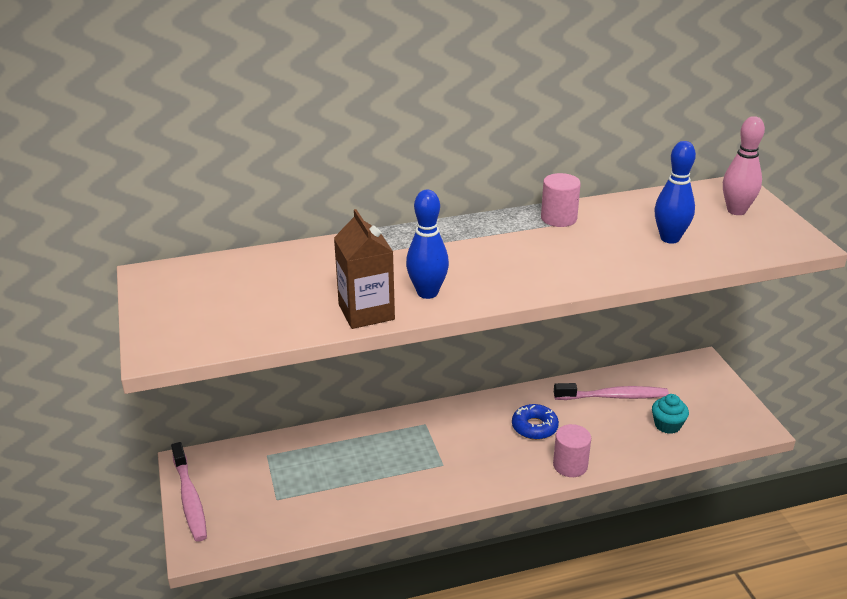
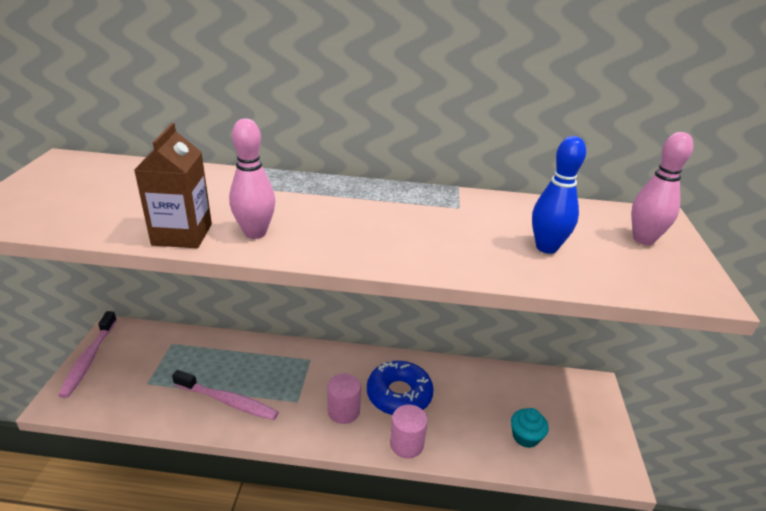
camera: 20 degrees right, 0 degrees up
blue bowling pin [406,190,449,299] -> pink bowling pin [229,118,275,239]
blue donut [512,404,559,440] -> blue donut [367,361,434,415], size x1.50
pink cylinder [541,173,581,227] -> pink cylinder moved to [327,373,361,424]
pink toothbrush [554,383,669,400] -> pink toothbrush moved to [172,370,279,420]

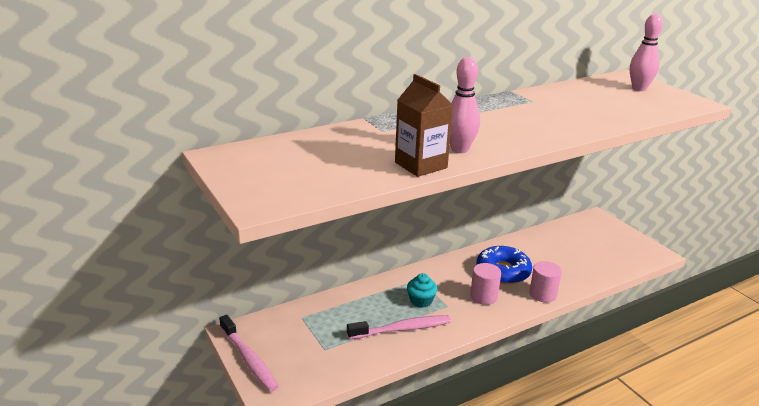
camera: 35 degrees left, 5 degrees down
turquoise cupcake [511,408,549,448] -> turquoise cupcake moved to [407,273,437,308]
blue bowling pin [532,136,586,254] -> none

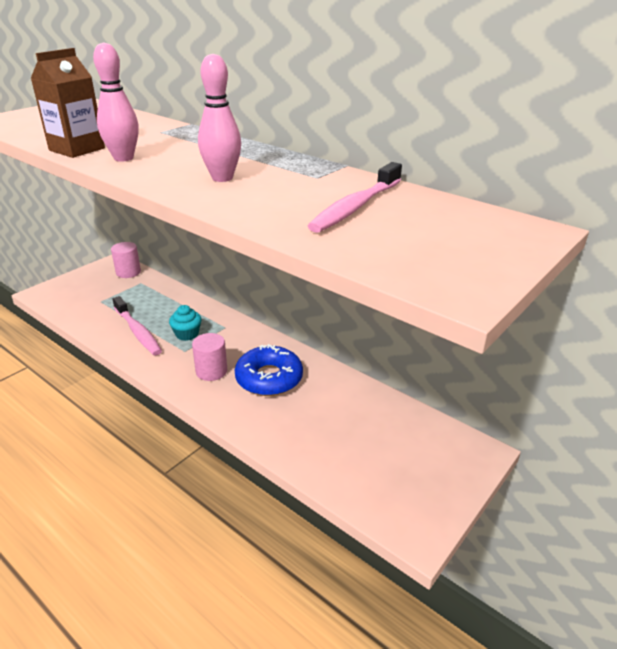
camera: 70 degrees right, 5 degrees up
pink toothbrush [219,315,279,392] -> pink toothbrush moved to [308,162,402,233]
pink cylinder [529,261,562,302] -> pink cylinder moved to [111,242,141,278]
pink bowling pin [630,14,663,91] -> pink bowling pin moved to [198,54,241,182]

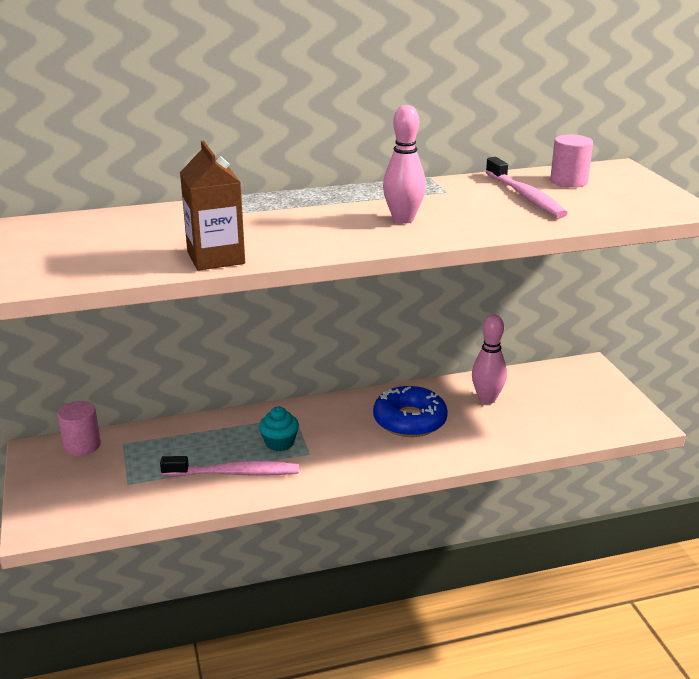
camera: 55 degrees left, 5 degrees down
pink bowling pin [93,42,139,162] -> pink bowling pin moved to [472,315,507,404]
pink cylinder [192,333,227,381] -> pink cylinder moved to [550,135,593,188]

